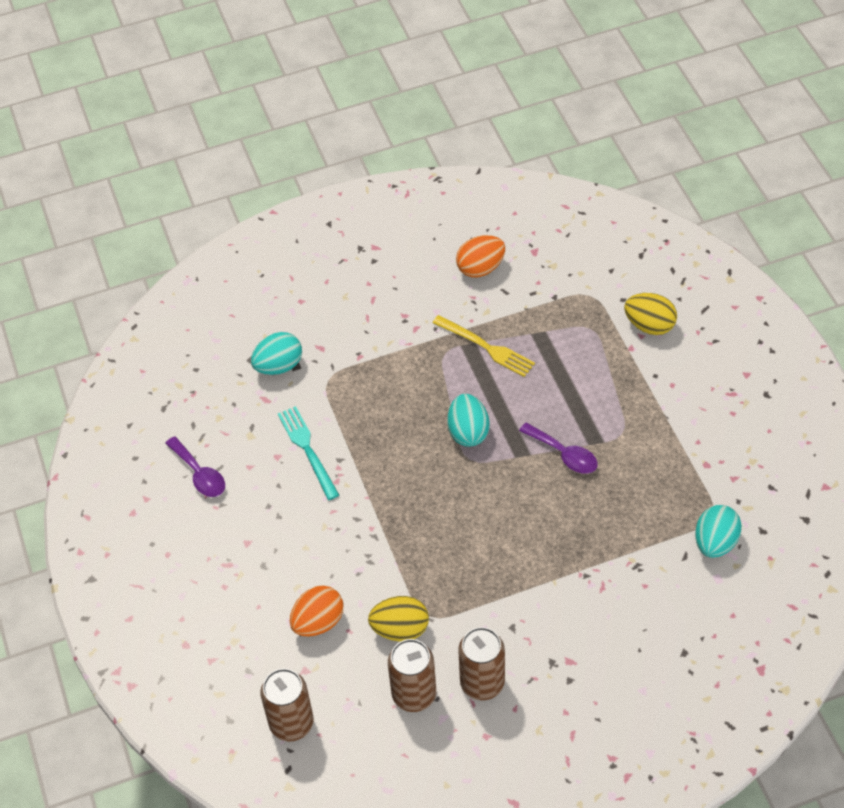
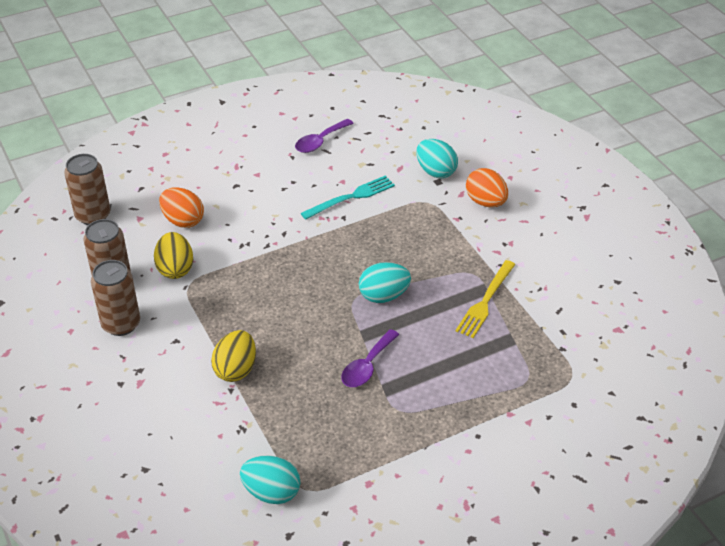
camera: 80 degrees right, 10 degrees down
orange egg [456,235,505,278] -> orange egg moved to [466,168,508,207]
yellow egg [624,293,677,335] -> yellow egg moved to [211,330,256,382]

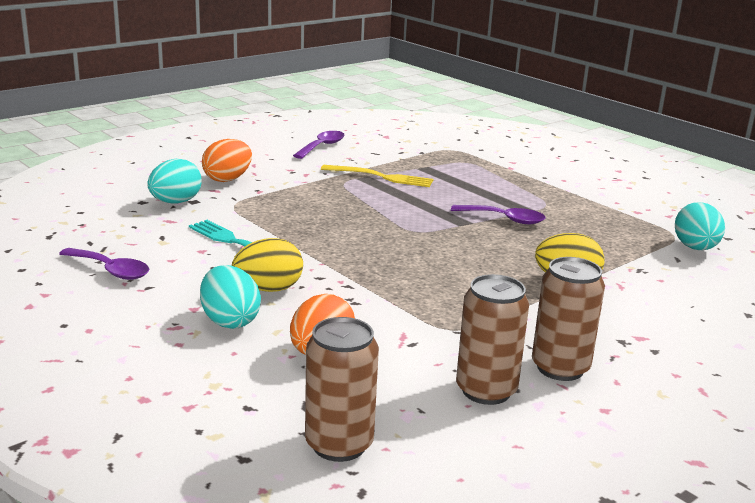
camera: 105 degrees left, 20 degrees down
yellow egg [154,232,193,279] -> yellow egg moved to [232,238,303,292]
turquoise egg [359,262,411,303] -> turquoise egg moved to [200,265,261,329]
none -> purple spoon [293,131,344,159]

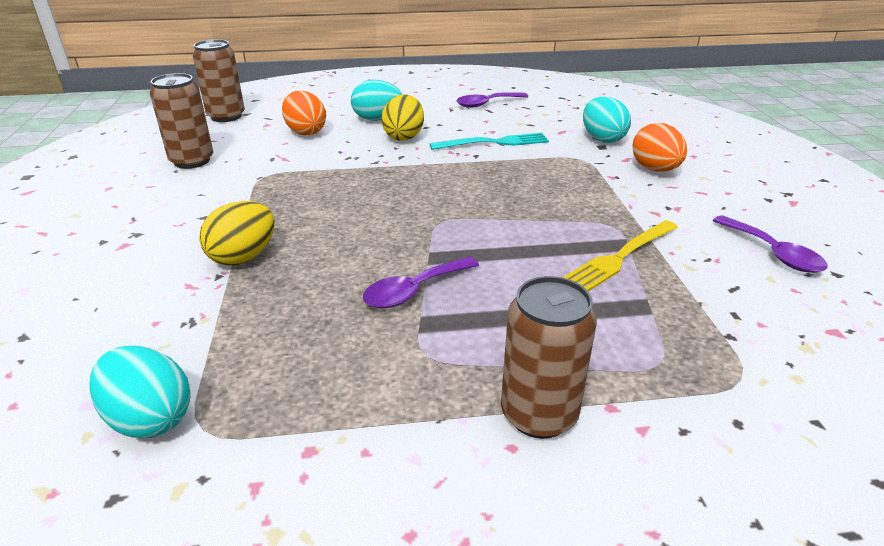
camera: 125 degrees right, 10 degrees up
brown can [532,257,605,381] -> brown can moved to [501,276,597,439]

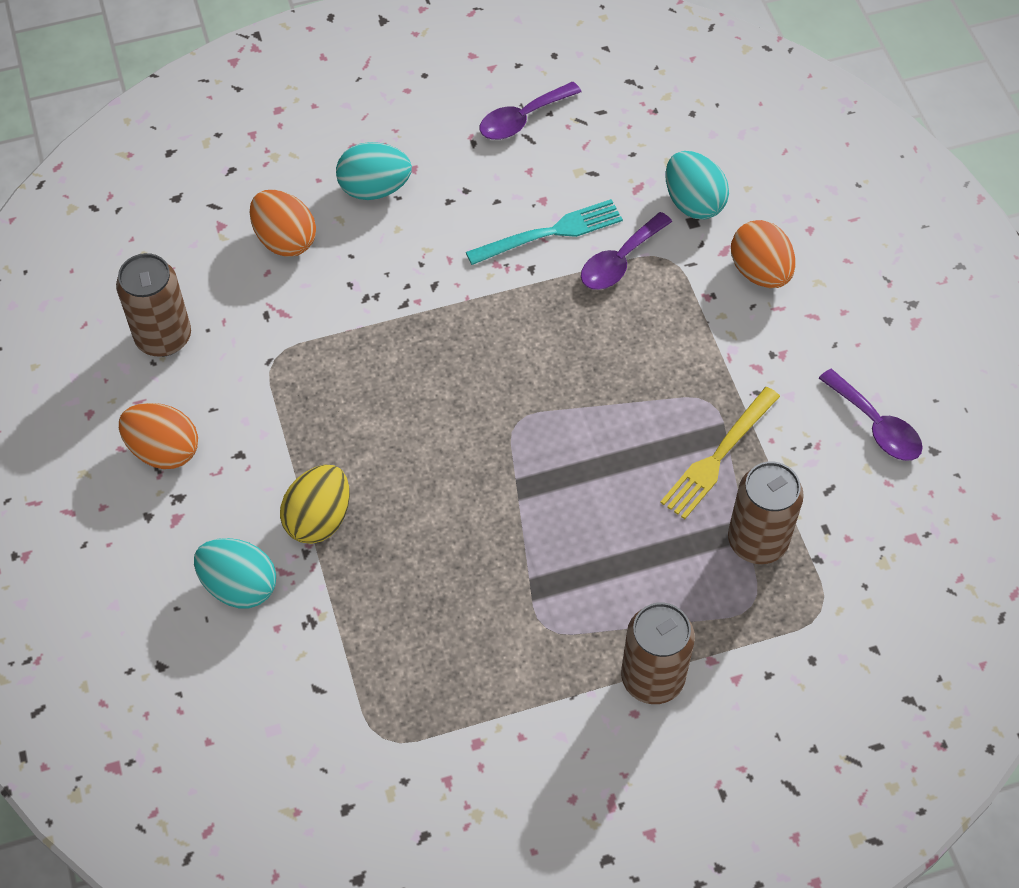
camera: 10 degrees left, 25 degrees up
turquoise egg [89,346,191,438] -> turquoise egg moved to [194,538,276,608]
brown can [193,39,245,122] -> brown can moved to [728,461,804,564]
purple spoon [363,257,479,308] -> purple spoon moved to [581,212,672,290]
yellow egg [381,94,424,141] -> none
none -> orange egg [119,403,198,469]

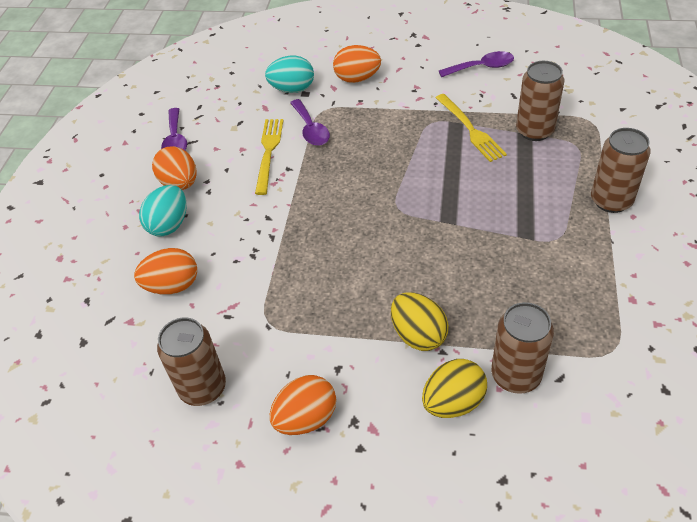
camera: 60 degrees left, 10 degrees down
turquoise egg [194,538,276,608] -> yellow egg [422,359,487,418]
turquoise fork [466,199,623,265] -> yellow fork [255,119,284,195]
none -> orange egg [152,146,197,190]
none -> brown can [491,302,554,394]

